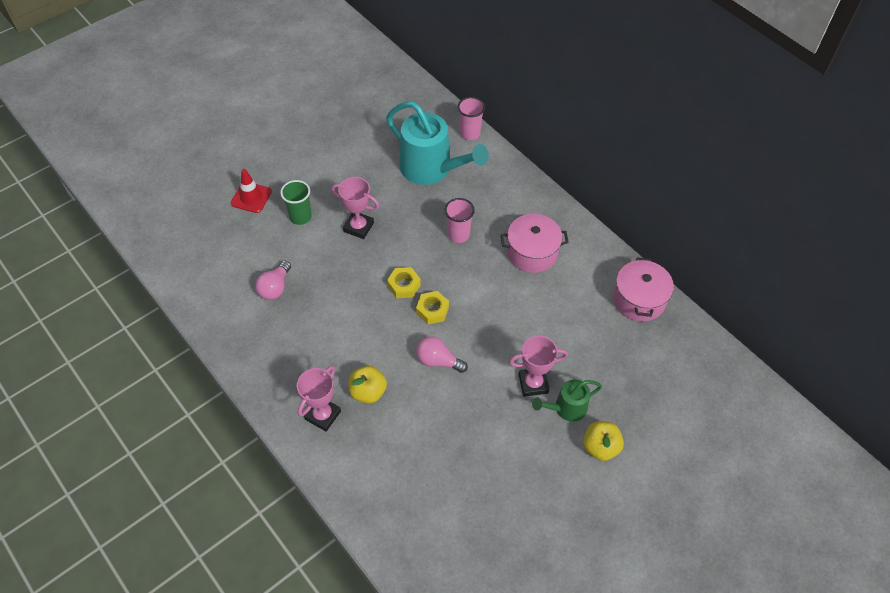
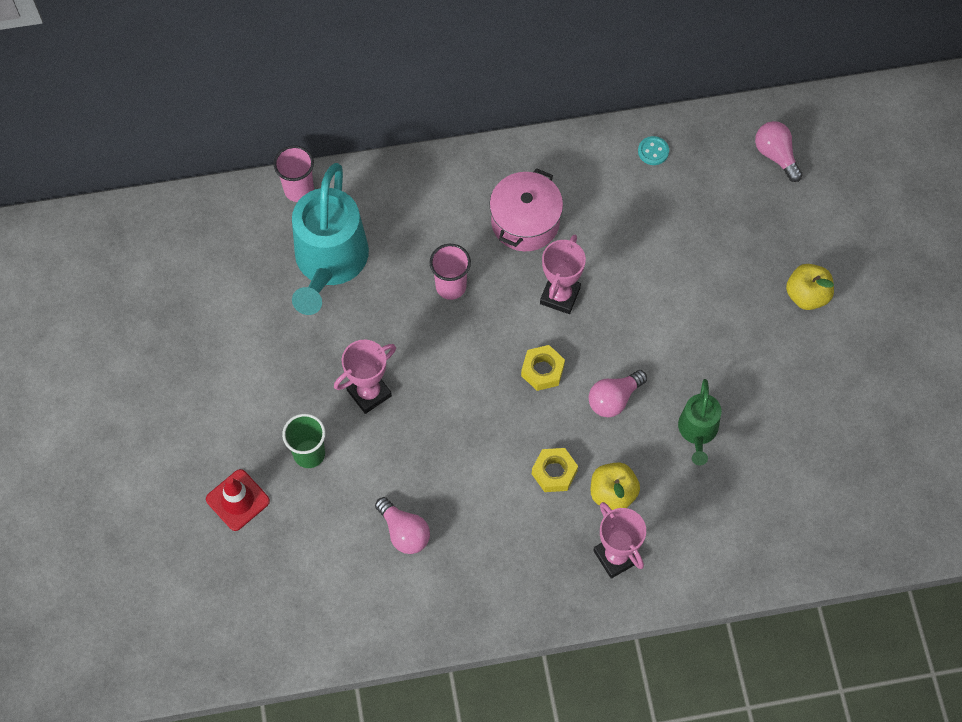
camera: 60 degrees left, 10 degrees up
turquoise watering can [386,102,489,185] -> turquoise watering can turned 120 degrees clockwise [292,163,369,315]
yellow nut [387,267,421,298] -> yellow nut moved to [532,448,578,492]
pink trophy [509,336,568,397] -> pink trophy moved to [540,235,586,314]
green watering can [532,379,602,422] -> green watering can moved to [678,379,722,465]
pink pot [613,258,674,321] -> turquoise button [638,136,669,165]
none -> pink light bulb [755,121,803,182]

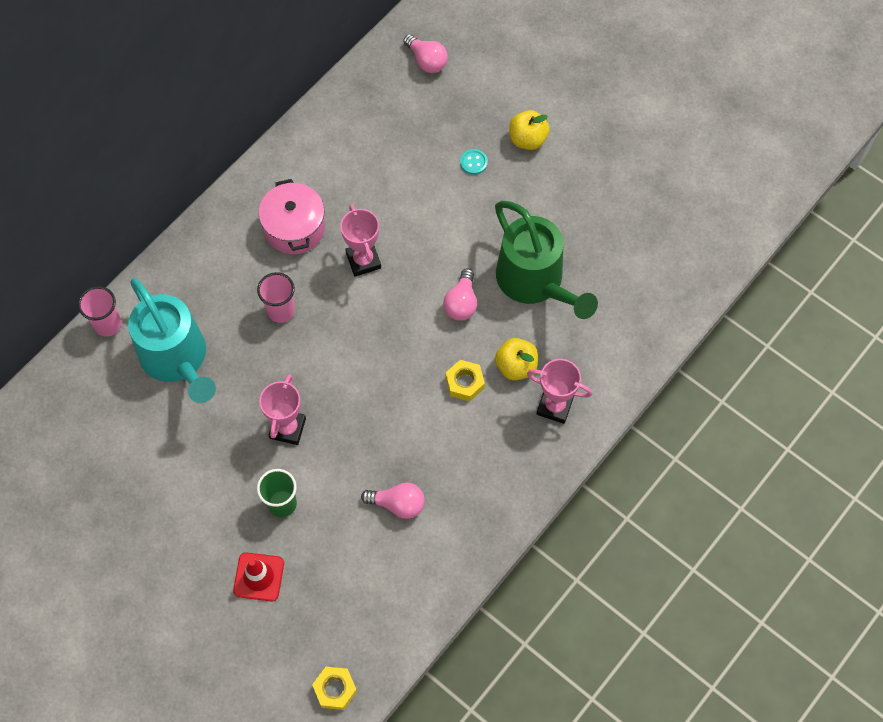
camera: 40 degrees left, 0 degrees up
yellow nut [521,345,565,391] -> yellow nut moved to [312,667,357,710]
turquoise button [638,136,669,165] -> turquoise button moved to [460,149,488,175]
green watering can [678,379,722,465] -> green watering can [495,201,598,319], size x1.90
pink light bulb [755,121,803,182] -> pink light bulb turned 150 degrees counterclockwise [403,34,448,73]

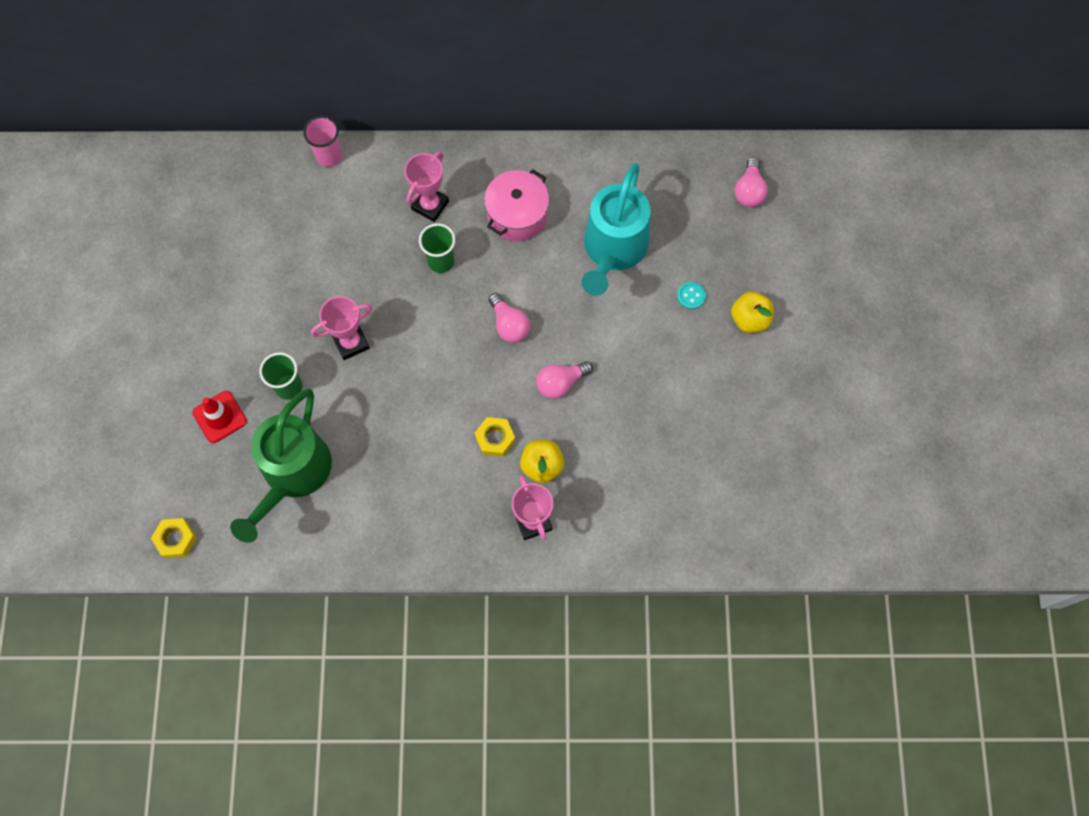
camera: 50 degrees right, 5 degrees up
turquoise watering can [128,278,216,403] -> turquoise watering can moved to [582,163,651,296]
pink cup [257,272,295,323] -> green cup [419,223,455,273]
pink trophy [340,204,381,277] -> pink trophy moved to [405,151,449,222]
pink light bulb [361,483,425,519] -> pink light bulb moved to [489,293,530,343]
green watering can [495,201,598,319] -> green watering can moved to [230,389,332,543]

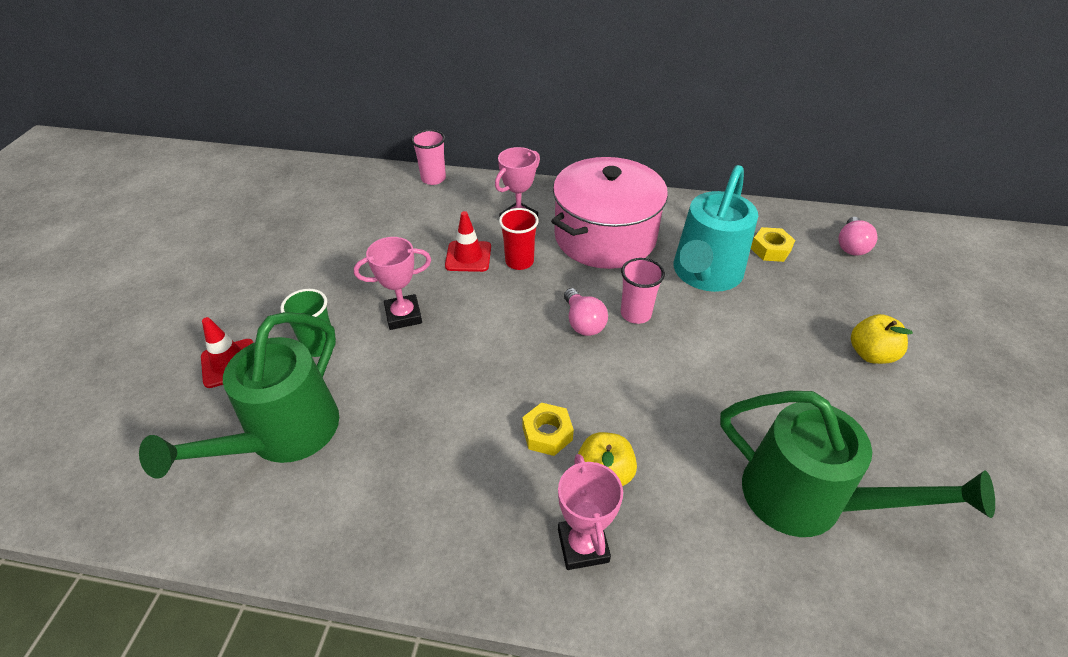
camera: 10 degrees right, 25 degrees down
yellow nut [151,518,197,558] -> yellow nut moved to [751,227,795,262]
green cup [419,223,455,273] -> red cup [499,208,539,270]
pink pot [484,169,549,241] -> pink pot [551,157,668,269], size x1.64
pink light bulb [536,361,593,399] -> none
turquoise button [677,282,706,309] -> none
none -> red traffic cone [445,211,491,272]
none -> pink cup [621,258,665,324]
none -> green watering can [720,391,995,537]

